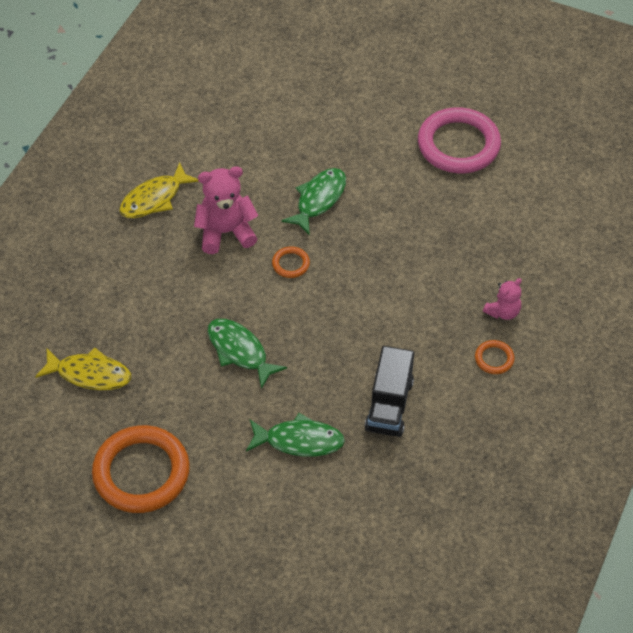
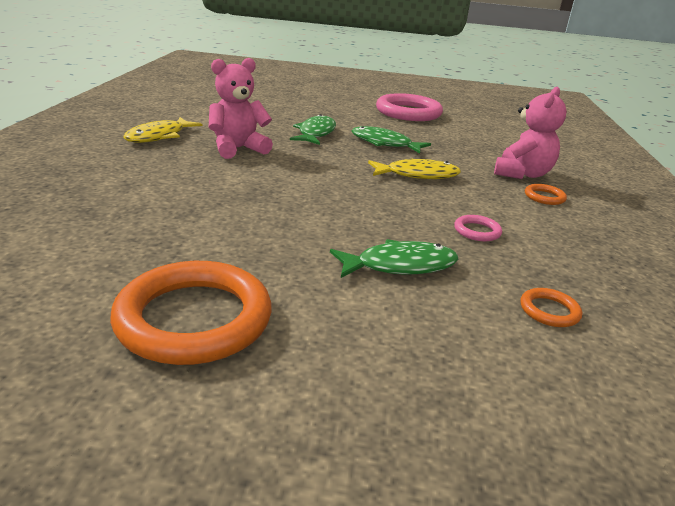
camera: 20 degrees left, 25 degrees down
yellow fish [35,347,131,390] -> yellow fish moved to [368,158,461,179]
green fish [207,319,287,389] -> green fish moved to [352,126,431,154]
orange ring [272,246,310,278] -> orange ring moved to [520,288,582,327]
black truck [365,346,414,437] -> pink ring [454,215,502,241]
pink teddy bear [483,278,522,320] -> pink teddy bear [494,87,566,179], size x1.73

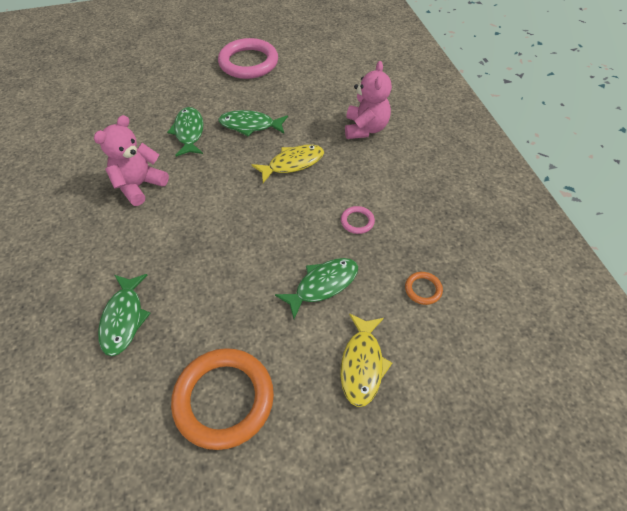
camera: 20 degrees left, 25 degrees up
yellow fish [123,117,203,143] -> yellow fish moved to [340,313,392,407]
orange ring [525,184,567,205] -> none
none -> green fish [98,274,151,356]

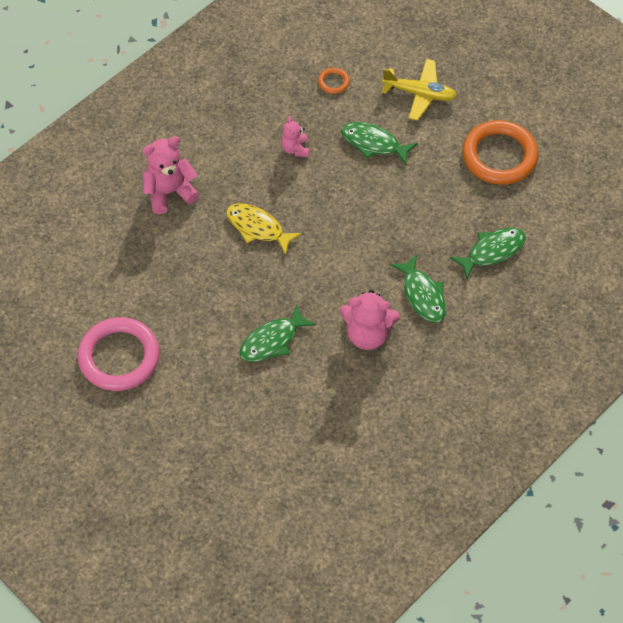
camera: 120 degrees left, 5 degrees up
green fish [218,110,288,137] -> green fish moved to [390,255,446,323]
yellow fish [340,313,392,407] -> yellow plane [382,59,457,121]
pink ring [341,206,375,234] -> pink teddy bear [281,116,309,157]

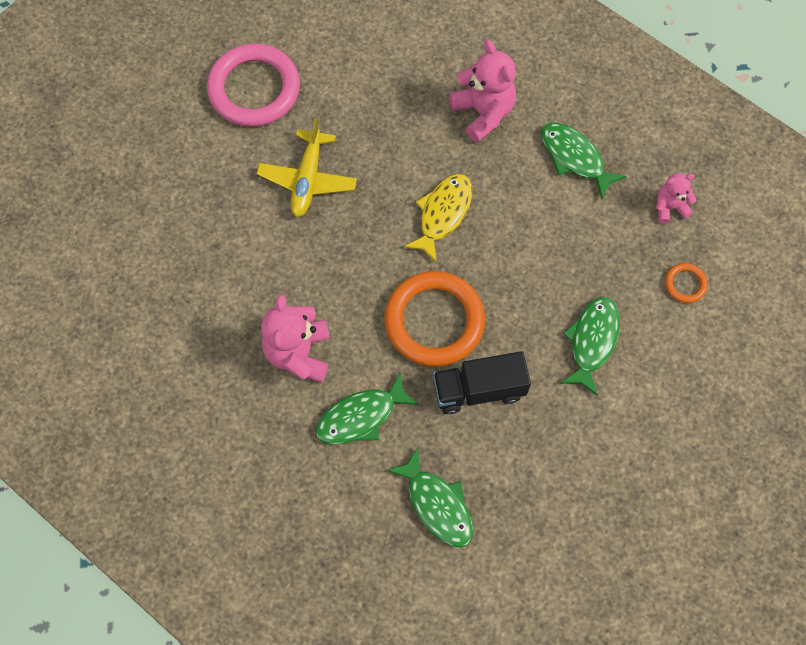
camera: 85 degrees right, 10 degrees up
green fish [239,305,316,362] -> green fish moved to [541,123,627,199]
pink teddy bear [281,116,309,157] -> pink teddy bear moved to [656,173,696,224]
yellow plane [382,59,457,121] -> yellow plane moved to [257,118,357,217]
orange ring [462,120,538,185] -> orange ring moved to [384,271,485,367]
none -> black truck [433,351,531,414]

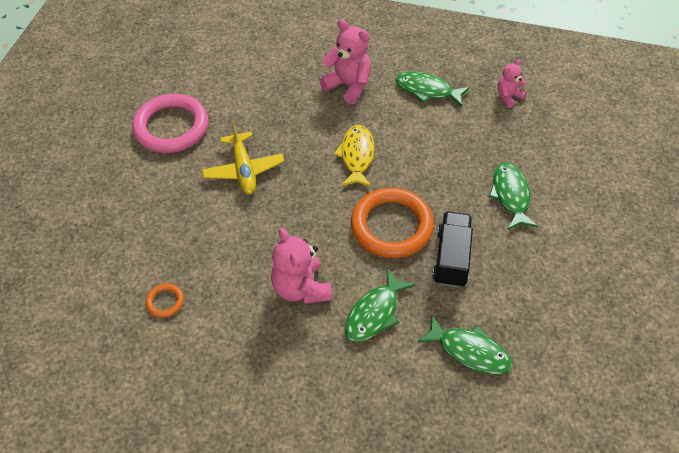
camera: 25 degrees left, 15 degrees down
black truck [433,351,531,414] -> black truck turned 135 degrees clockwise [432,212,473,288]
orange ring [665,263,708,303] -> orange ring moved to [146,283,184,318]

